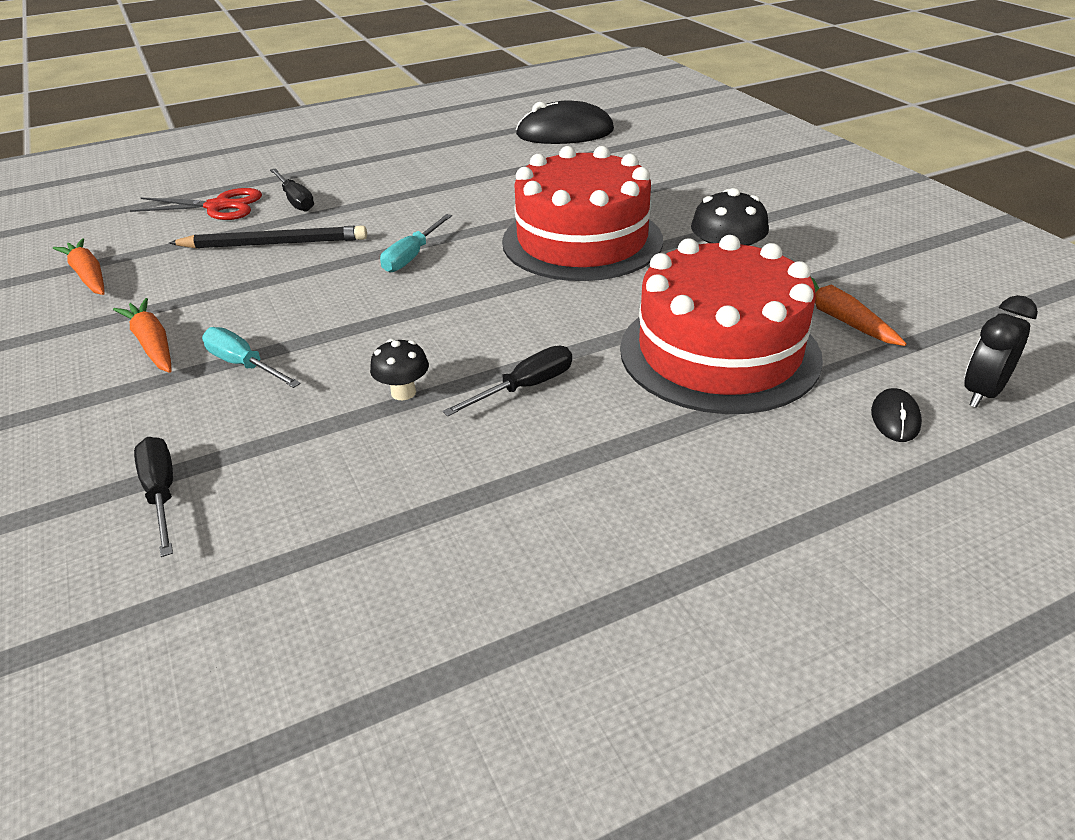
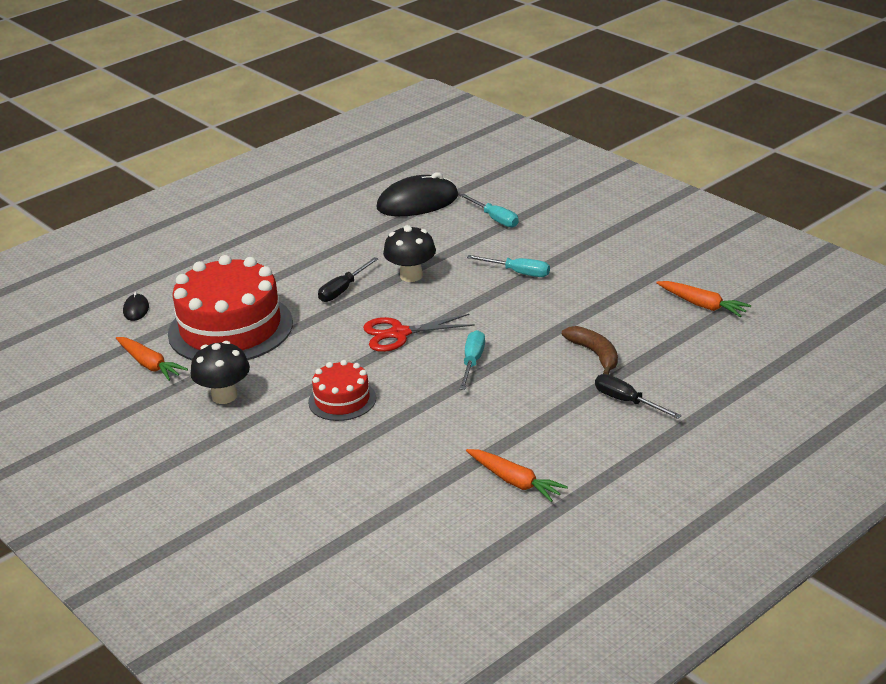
camera: 165 degrees right, 5 degrees down
orange carrot [113,298,172,373] -> orange carrot moved to [466,449,568,502]
red scissors [130,188,262,220] -> red scissors moved to [363,314,475,352]
black screwdriver [134,437,173,557] -> turquoise screwdriver [460,194,519,228]
black pencil [169,225,367,249] -> brown banana [562,326,618,375]
black mushroom [370,339,429,400] -> black mushroom [383,225,436,282], size x1.58
red cake [502,146,663,281] -> red cake [308,360,376,421], size x0.50
black mouse [516,100,614,144] -> black mouse moved to [376,172,459,216]
black clock [964,295,1038,408] -> none

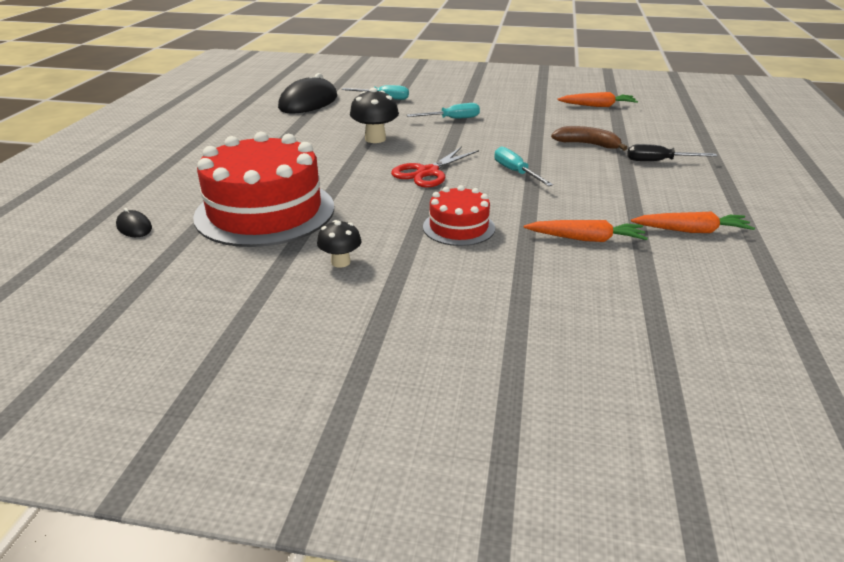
camera: 40 degrees left, 0 degrees up
orange carrot [116,337,188,381] -> orange carrot moved to [524,220,648,242]
black mushroom [191,341,250,404] -> black mushroom [317,220,361,268], size x0.63
black screwdriver [318,257,378,302] -> none

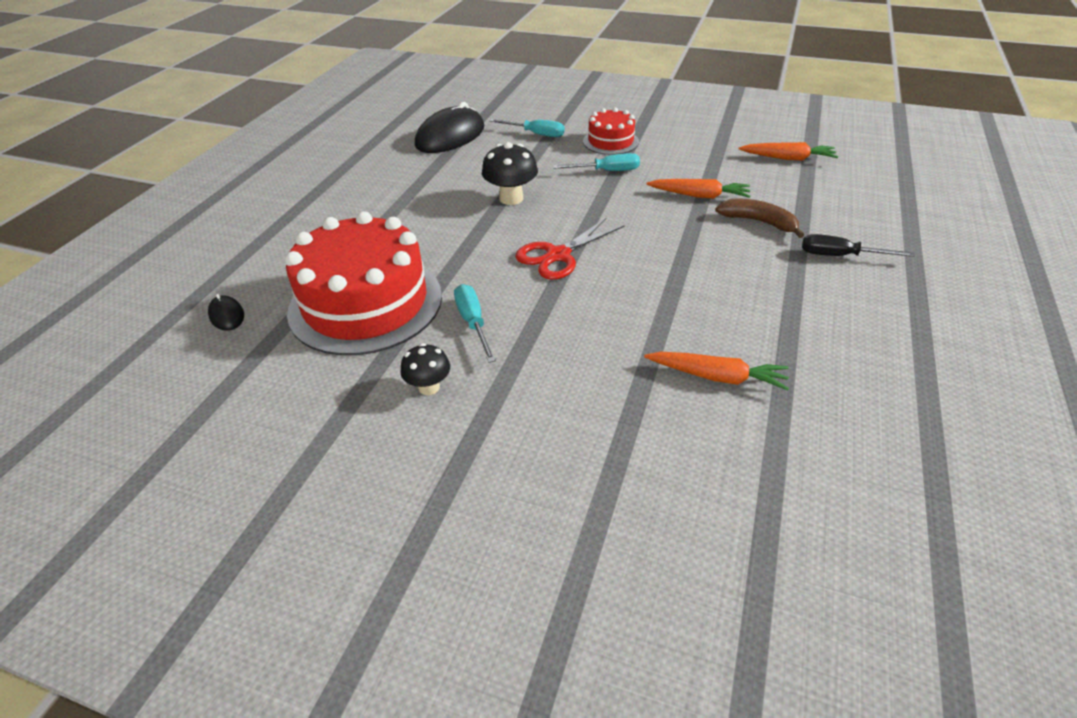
camera: 10 degrees right, 10 degrees up
red cake [423,185,495,246] -> red cake moved to [583,108,639,155]
turquoise screwdriver [494,146,553,186] -> turquoise screwdriver moved to [454,284,496,363]
orange carrot [631,212,755,233] -> orange carrot moved to [646,179,751,199]

